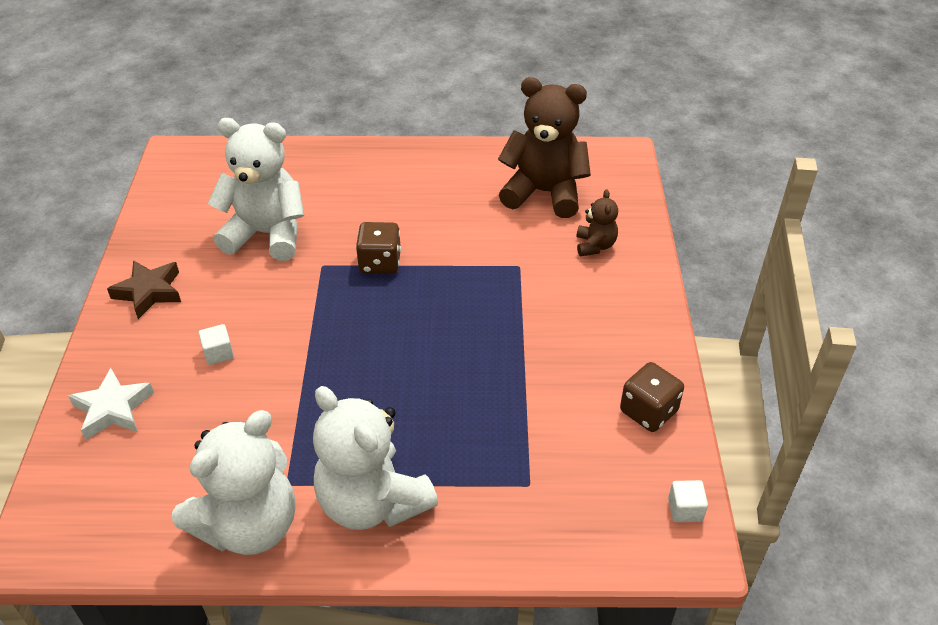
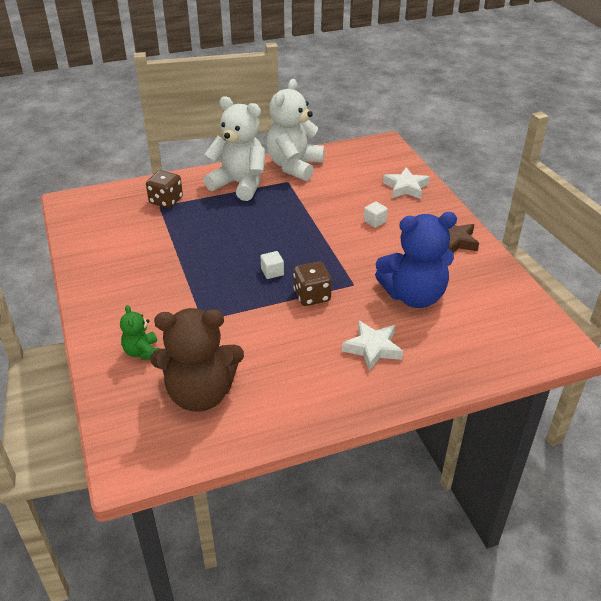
camera: 160 degrees right, 5 degrees down
white teddy bear [208,118,304,261] -> blue teddy bear [375,212,457,308]
brown teddy bear [576,189,618,256] -> green teddy bear [120,305,159,360]
brown dice [620,362,684,432] -> brown dice moved to [146,170,183,208]
white cube [668,480,708,522] -> white cube moved to [261,251,284,279]
none -> white star [342,321,403,371]

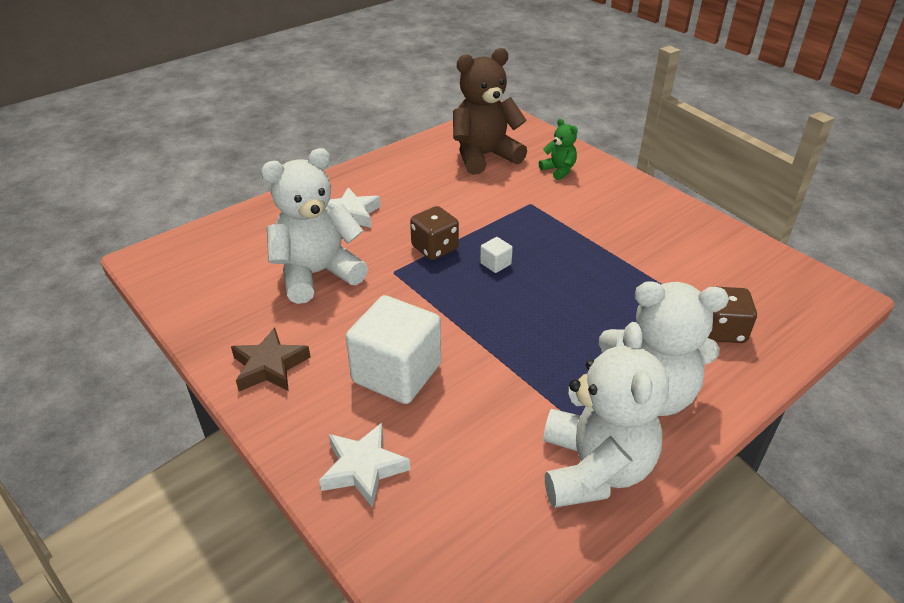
camera: 160 degrees right, 0 degrees up
white cube [364,202,388,228] -> white cube [346,295,441,404], size x2.47
blue teddy bear [375,212,457,308] -> white teddy bear [261,148,368,304]

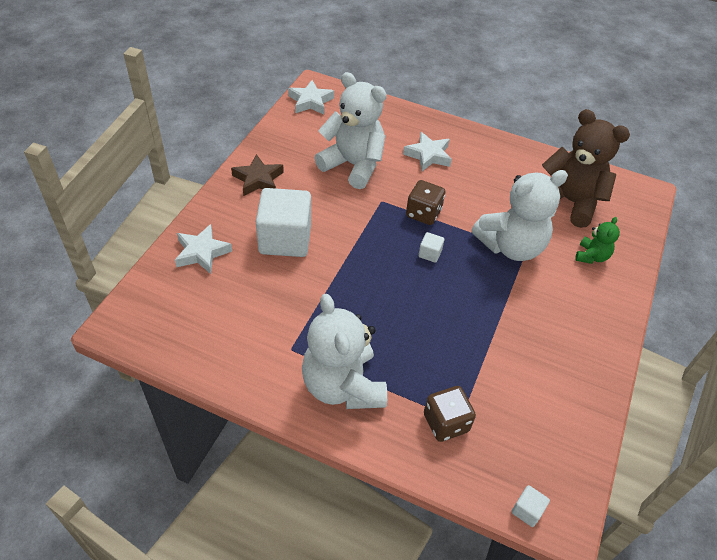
camera: 60 degrees right, 10 degrees up
white teddy bear [543,322,669,508] -> white teddy bear moved to [471,170,568,261]
none -> white star [288,80,334,115]
none -> white cube [511,485,550,527]

